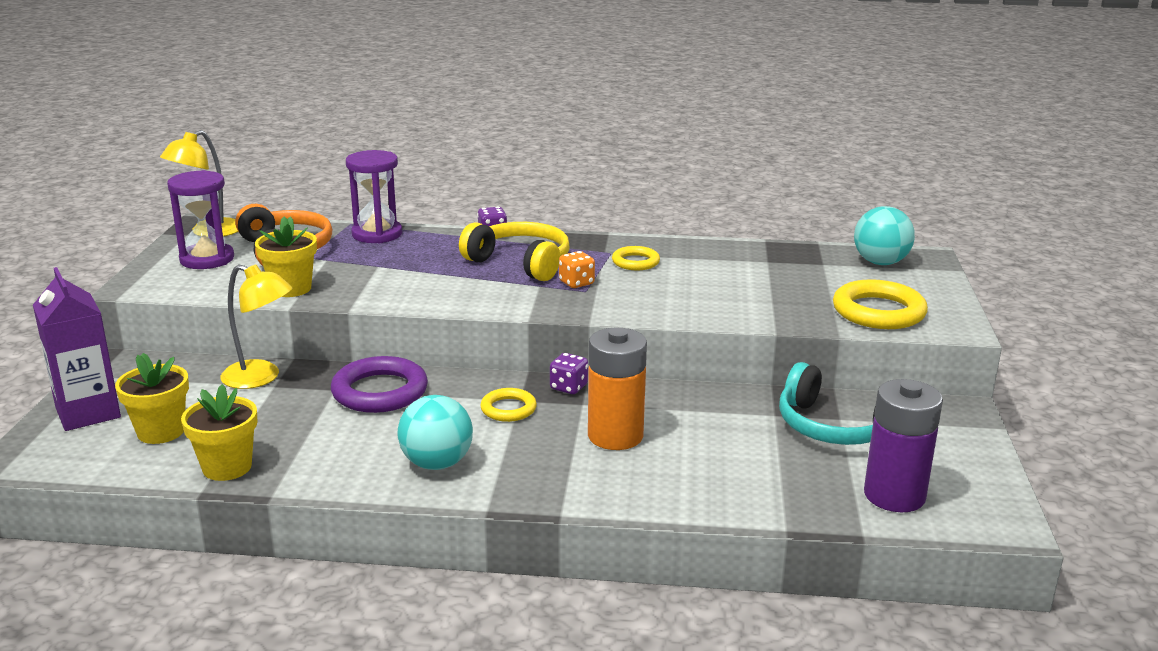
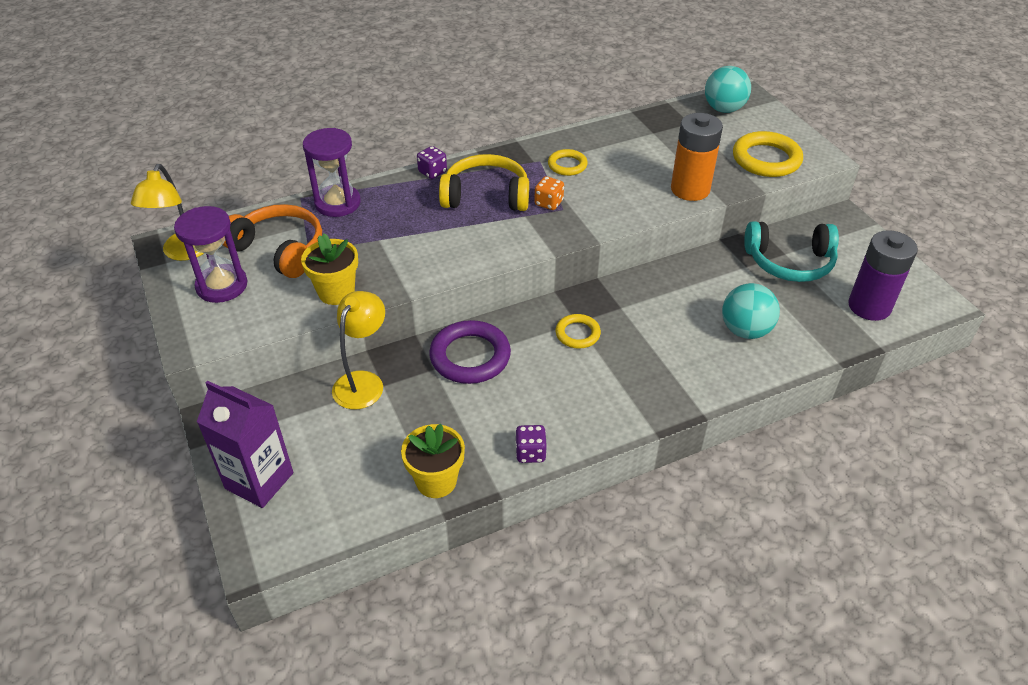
camera: 30 degrees left, 20 degrees up
yellow flower pot [115,353,189,444] -> none
yellow lamp [220,264,292,389] -> yellow lamp turned 60 degrees counterclockwise [332,291,385,409]
turquoise ball [398,395,473,470] -> turquoise ball moved to [722,283,780,339]
purple dice [550,353,588,394] -> purple dice moved to [515,425,547,463]
orange battery [588,328,647,450] -> orange battery moved to [671,113,723,201]

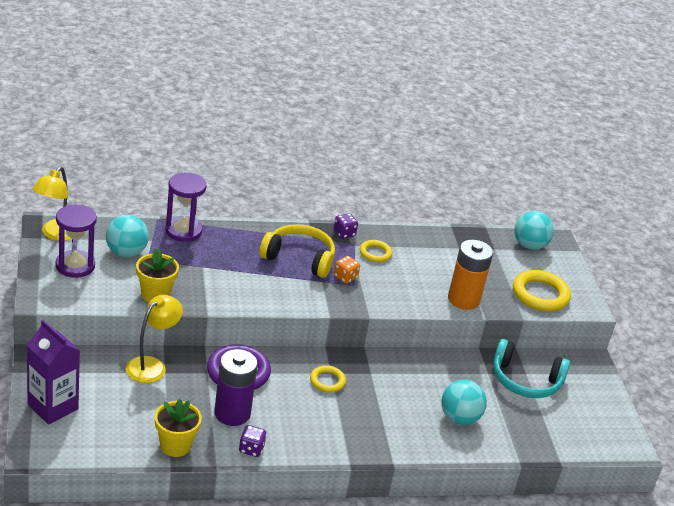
camera: 10 degrees right, 10 degrees down
orange headphones [223,204,322,278] -> turquoise ball [106,215,149,257]
purple dice [417,146,447,179] -> purple dice moved to [334,213,358,239]
purple battery [848,230,918,321] -> purple battery moved to [214,349,258,426]

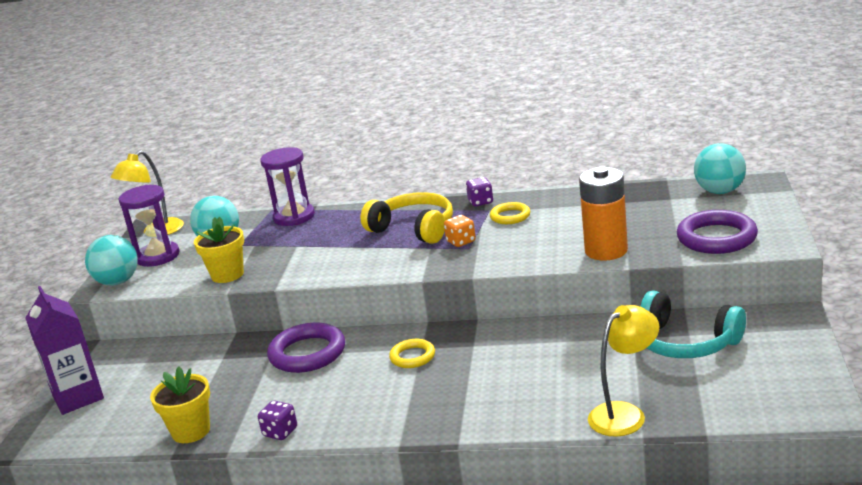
camera: 25 degrees right, 10 degrees down
yellow lamp [126,295,183,383] -> yellow lamp moved to [588,305,660,437]
purple battery [214,349,258,426] -> none
turquoise ball [441,380,487,425] -> turquoise ball moved to [85,235,138,285]
yellow ring [513,270,571,311] -> purple ring [677,210,758,254]

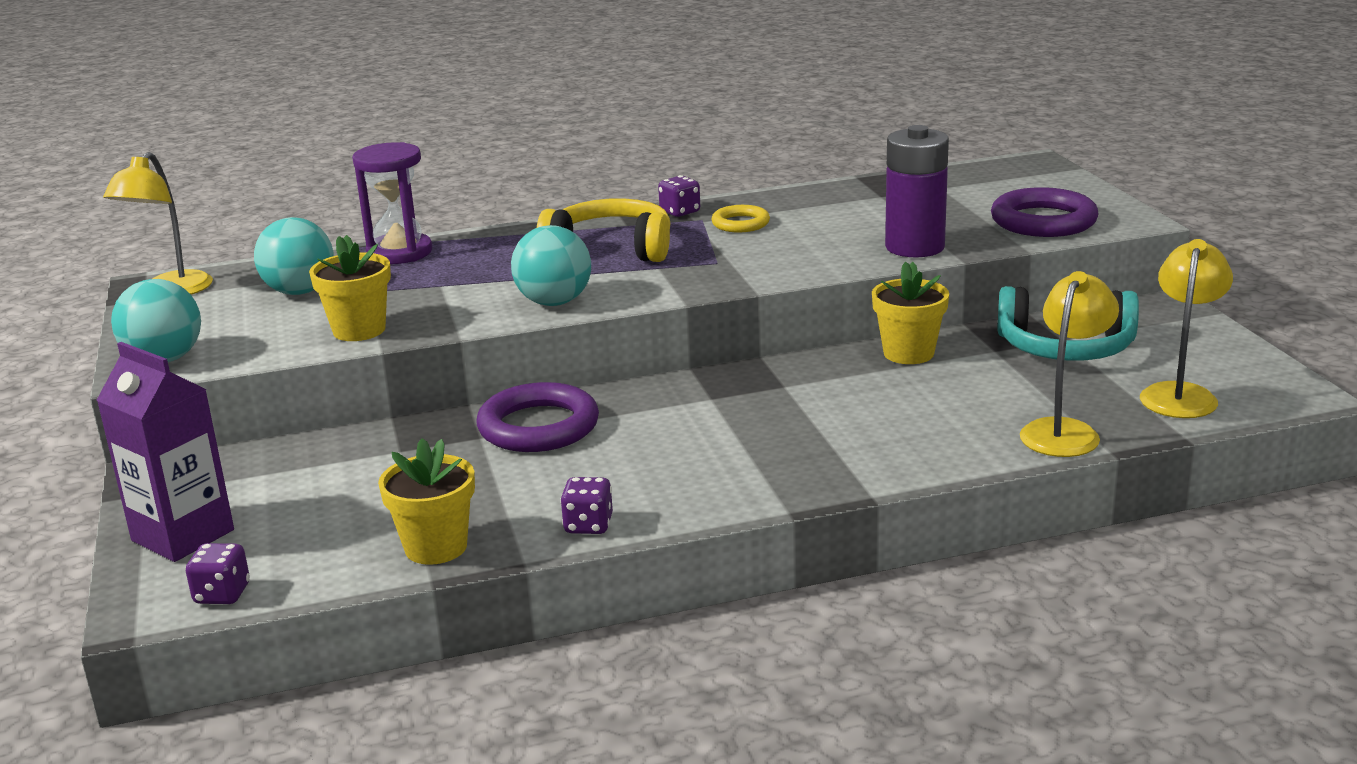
camera: 25 degrees left, 0 degrees up
purple hourglass [119,185,180,267] -> none
yellow ring [389,339,435,368] -> none
orange dice [444,215,476,247] -> none
orange battery [579,167,628,261] -> purple battery [885,125,949,257]
turquoise ball [694,143,746,194] -> turquoise ball moved to [511,225,591,306]
none -> purple dice [186,543,250,604]
none -> yellow flower pot [872,262,949,364]
none -> yellow lamp [1140,239,1233,418]

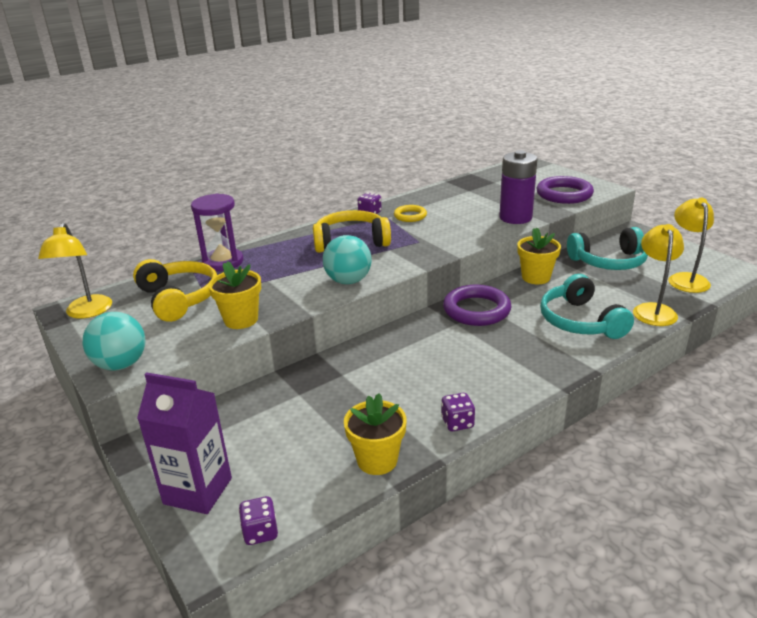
camera: 20 degrees left, 5 degrees up
turquoise ball [254,217,333,295] -> yellow headphones [133,259,217,322]
purple ring [476,382,599,452] -> purple ring moved to [443,285,512,326]
none -> turquoise headphones [540,274,634,339]

